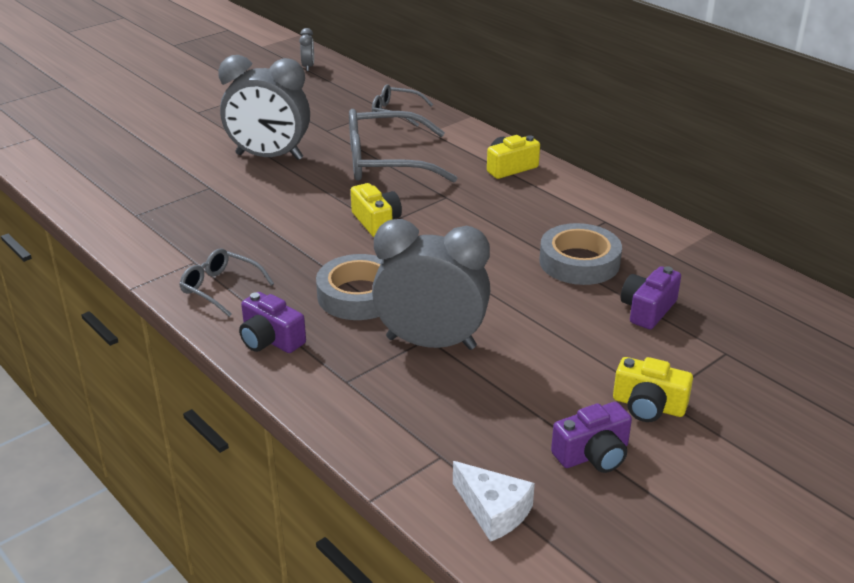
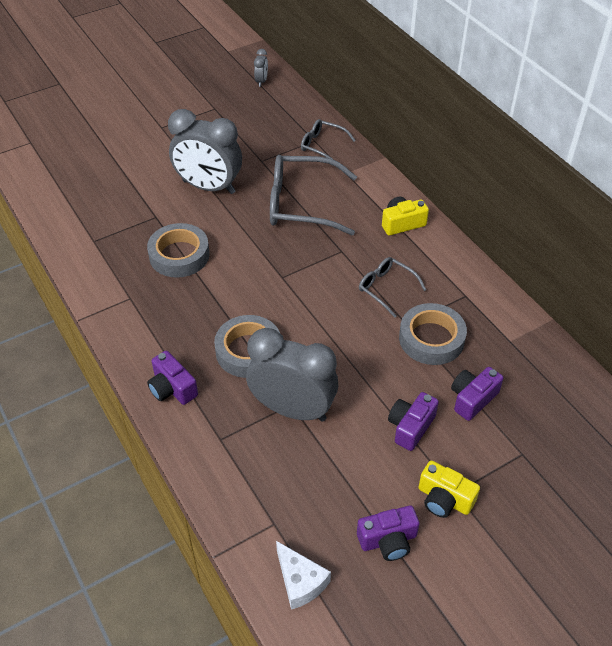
camera: 10 degrees right, 15 degrees up
grey glasses [179,248,274,317] -> grey glasses moved to [359,257,426,317]
yellow camera [351,183,402,237] -> none
none -> grey tape [147,223,210,278]
none -> purple camera [388,392,439,451]

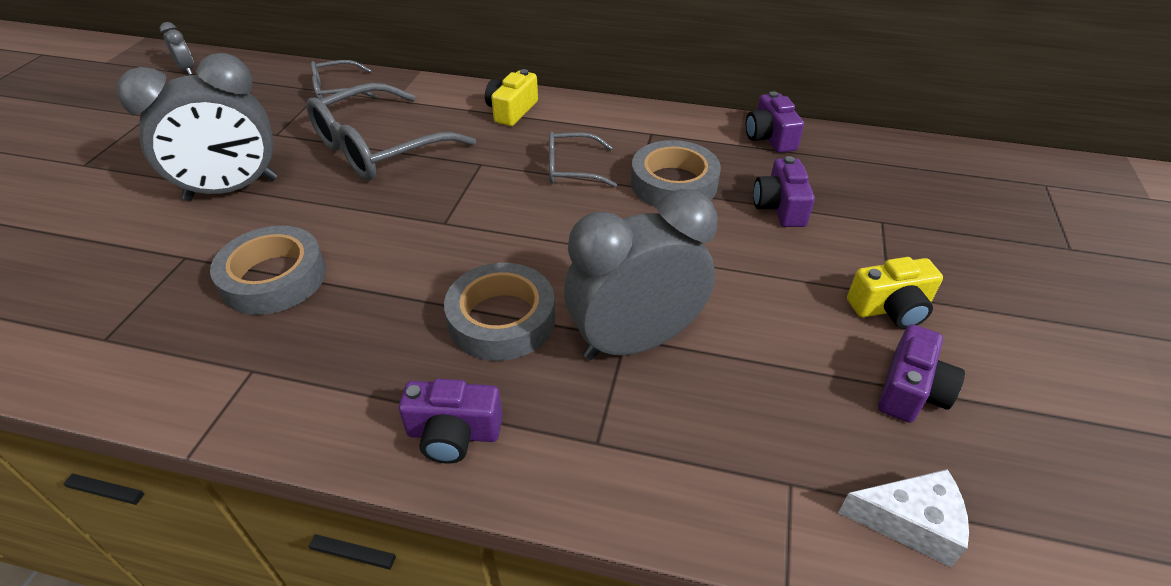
camera: 45 degrees left, 5 degrees down
purple camera [388,392,439,451] -> purple camera moved to [746,91,804,153]

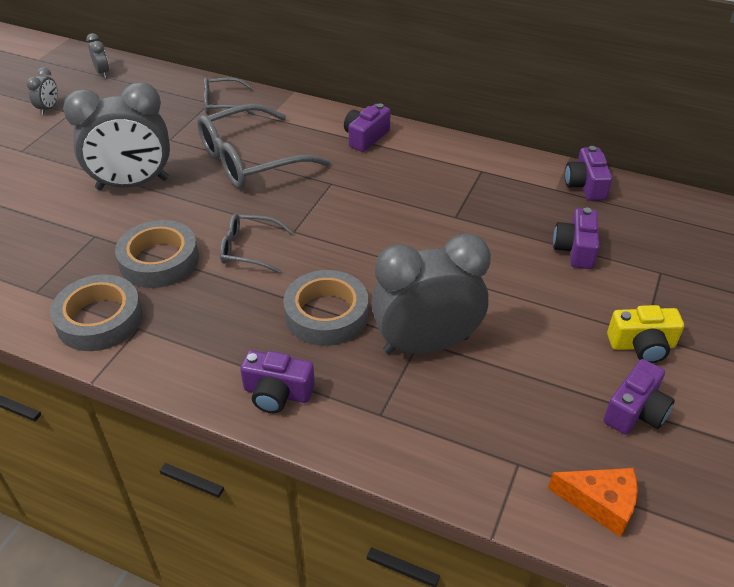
camera: 10 degrees right, 0 degrees up
yellow camera [485,69,538,126] -> purple camera [344,103,391,152]
grey glasses [549,131,617,187] -> grey glasses moved to [220,214,293,273]
grey tape [631,140,721,207] -> grey tape moved to [50,274,143,351]
white cheese [838,469,969,567] -> orange cheese [548,468,638,537]
none -> grey clock [26,67,58,115]

